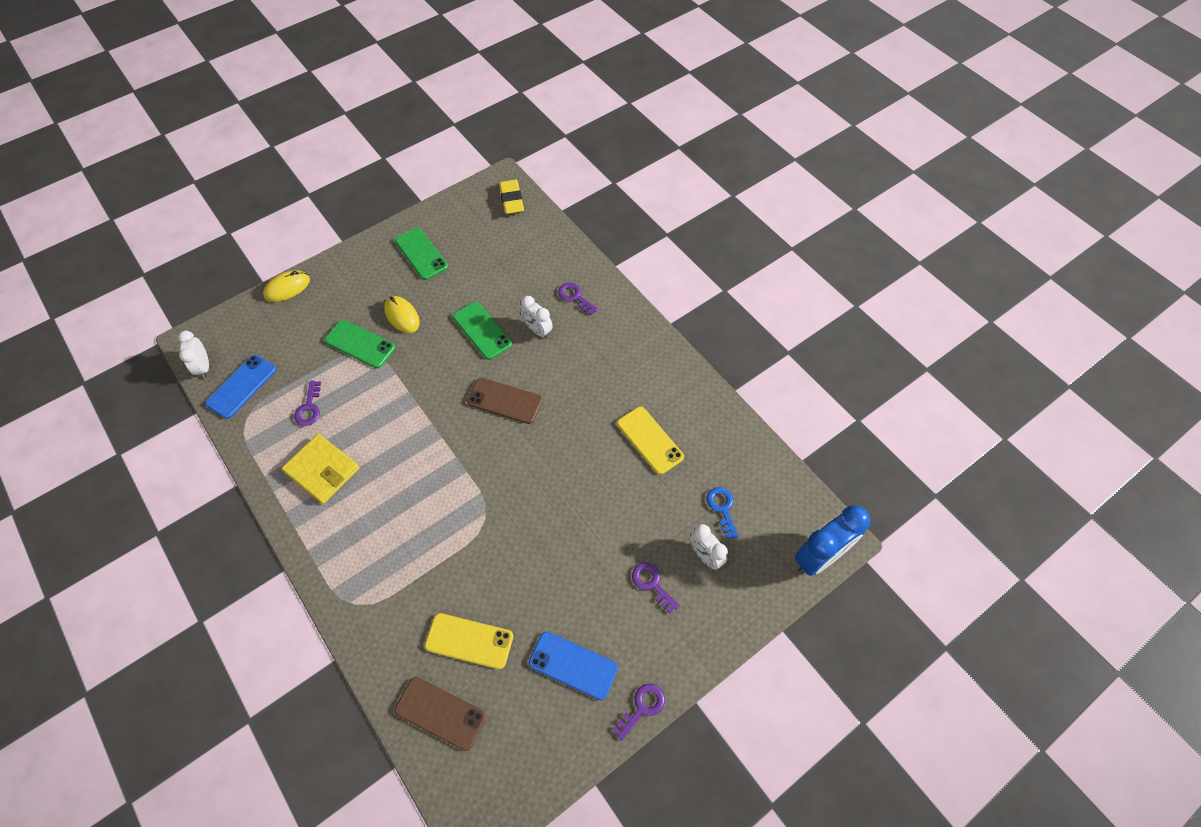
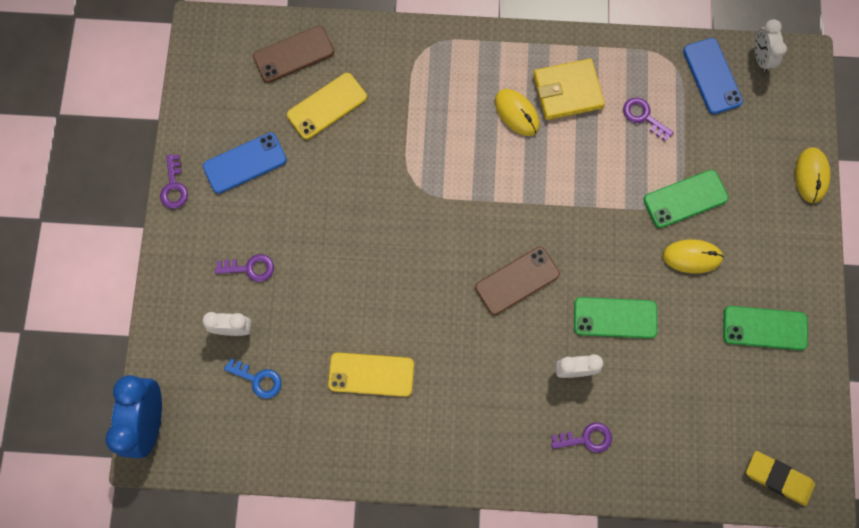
camera: 130 degrees right, 15 degrees up
white clock [178,331,209,378] -> white clock turned 120 degrees counterclockwise [754,19,787,72]
none -> yellow mouse [495,89,540,136]

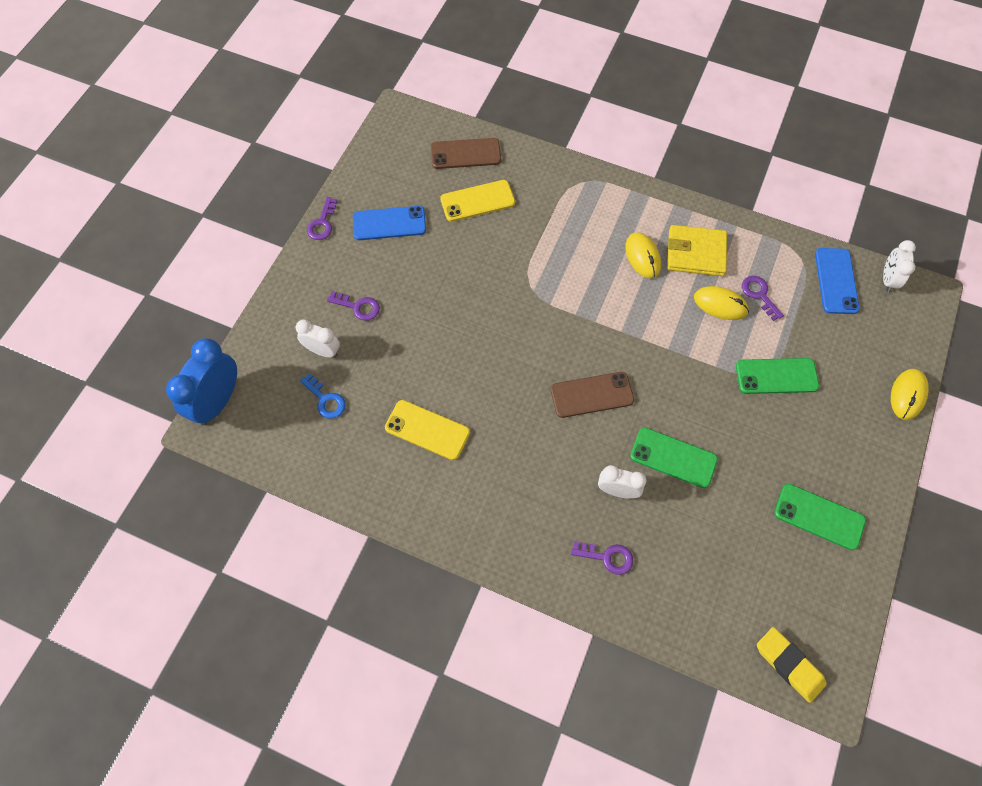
camera: 20 degrees right, 10 degrees down
yellow mouse [663,239,724,273] -> yellow mouse moved to [694,286,749,320]

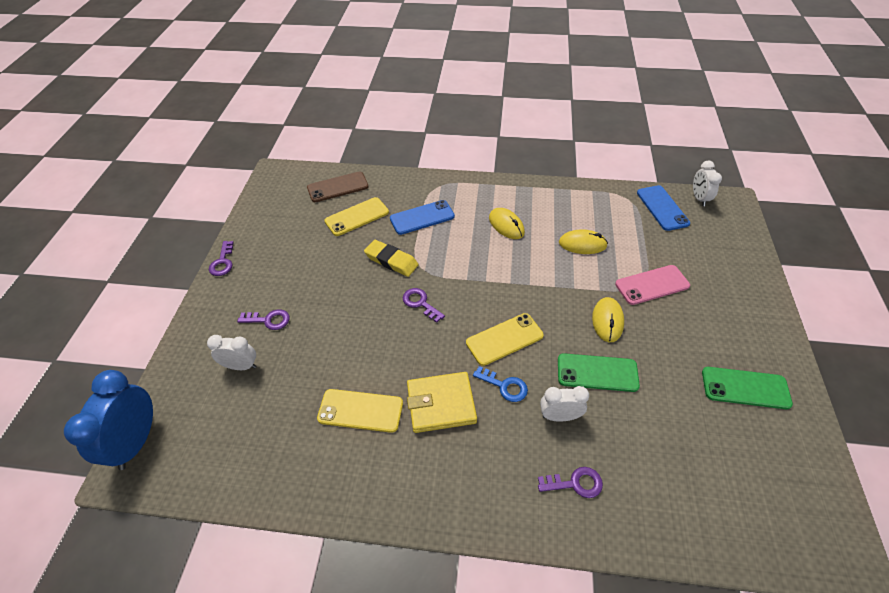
camera: 15 degrees left, 15 degrees down
blue key [300,373,346,419] -> blue key moved to [473,366,528,402]
blue phone [353,206,426,240] -> blue phone moved to [390,200,455,235]
brown phone [551,372,634,418] -> yellow phone [466,313,544,366]
yellow wallet [667,225,727,276] -> yellow wallet moved to [407,372,477,433]
green phone [736,358,819,394] -> pink phone [615,265,690,305]
purple key [742,276,784,321] -> purple key moved to [403,288,445,323]
yellow eraser [757,627,826,703] -> yellow eraser moved to [364,240,419,277]
yellow mouse [891,369,929,420] -> yellow mouse moved to [592,297,624,342]

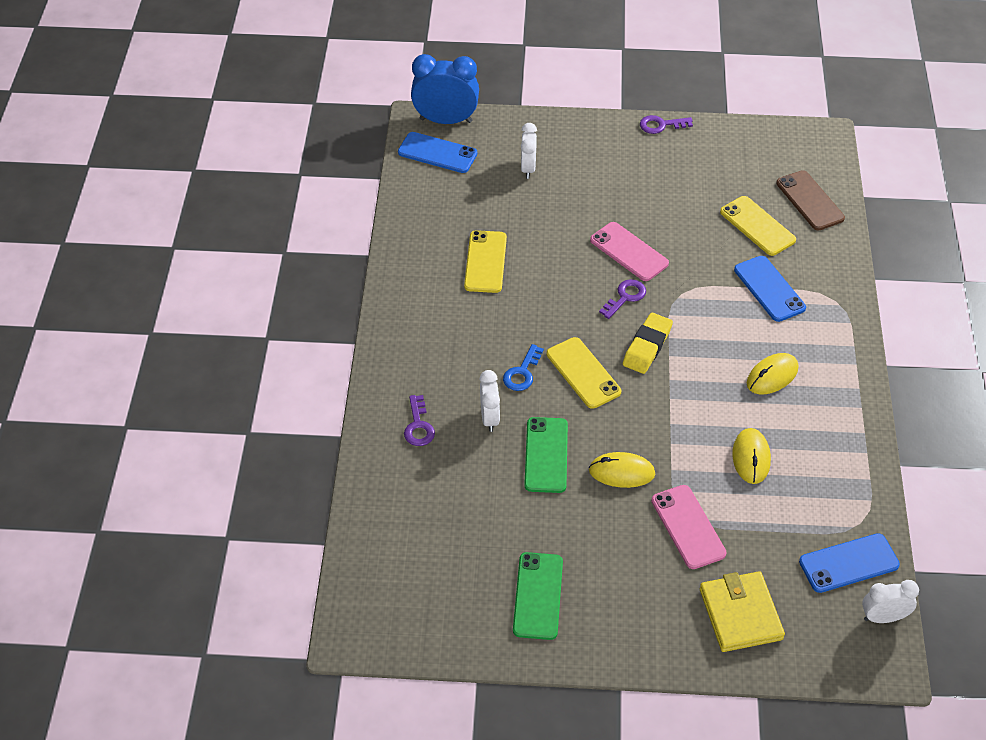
camera: 85 degrees right, 0 degrees up
purple key [237,309,290,330] -> none
yellow eraser [364,240,419,277] -> yellow eraser moved to [623,313,673,374]
yellow wallet [407,372,477,433] -> yellow wallet moved to [700,571,785,652]
none -> blue phone [398,132,477,173]
none -> pink phone [590,222,669,281]

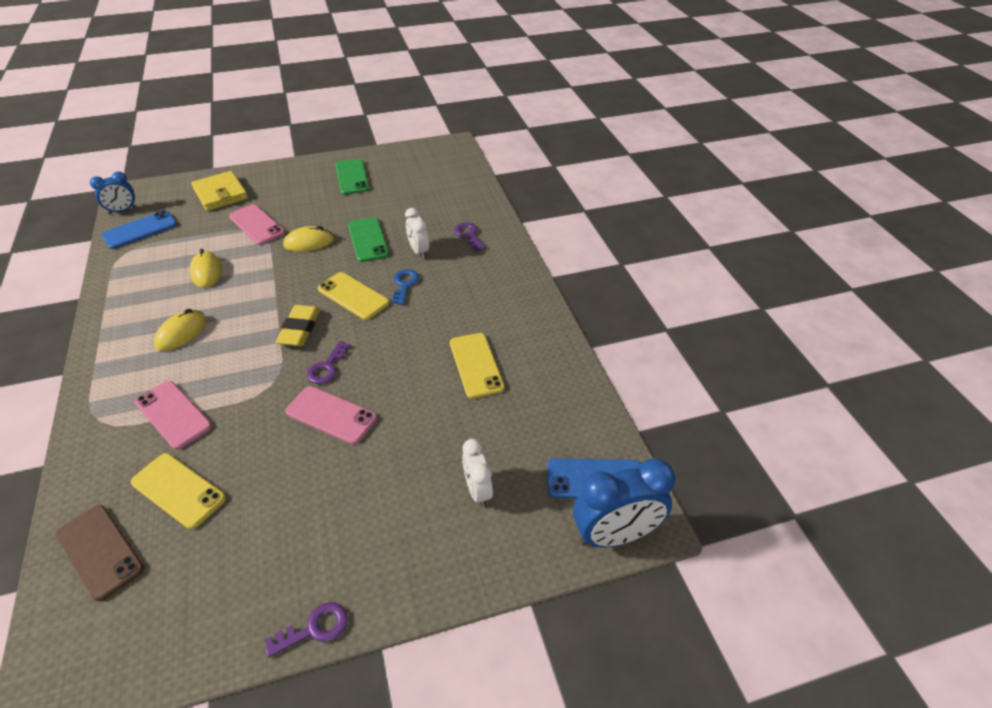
camera: 160 degrees right, 5 degrees down
blue phone [734,256,806,322] -> pink phone [135,381,212,450]
white clock [862,580,919,623] -> blue clock [90,172,137,214]

